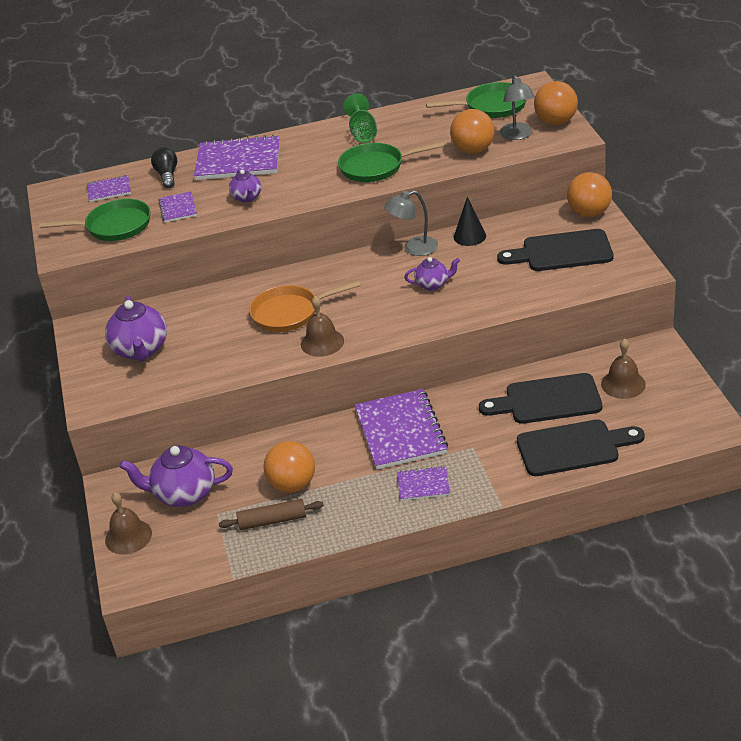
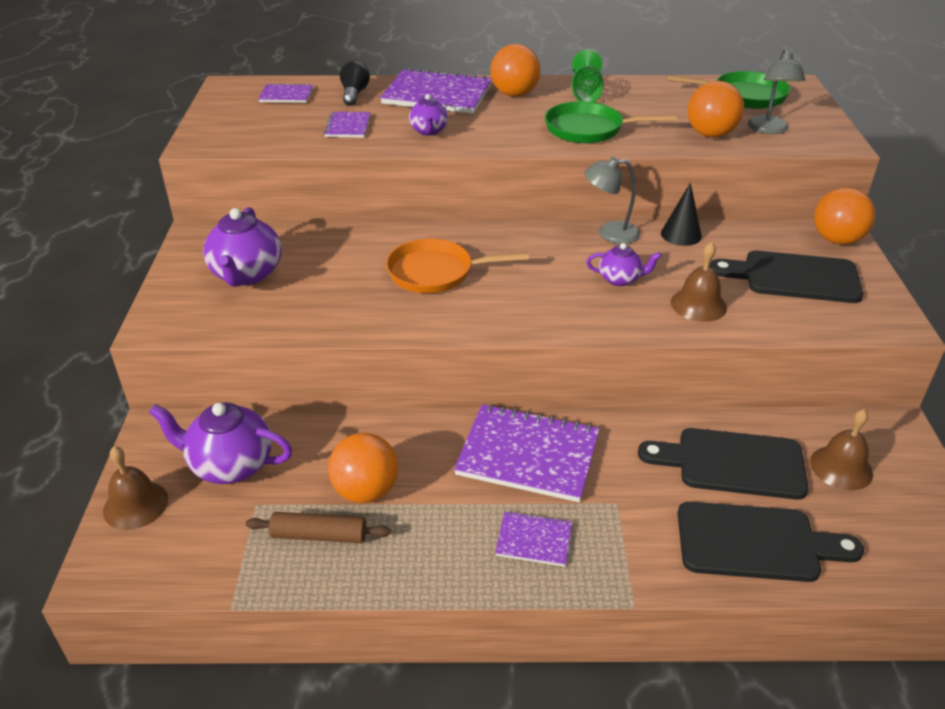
camera: 10 degrees right, 0 degrees up
green pan [40,199,151,241] -> none
brown bell [301,296,344,357] -> brown bell moved to [671,242,727,322]
purple notebook [355,389,448,470] -> purple notebook turned 75 degrees counterclockwise [454,404,599,502]
orange ball [534,81,578,125] -> orange ball moved to [490,44,541,97]

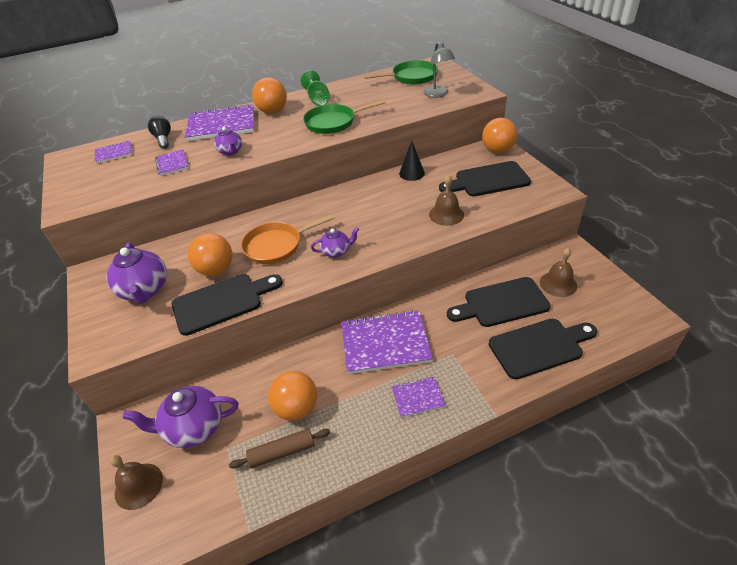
camera: 20 degrees left, 5 degrees up
grey lamp [584,157,640,244] -> none
purple teapot [586,243,661,286] -> purple teapot moved to [311,227,359,258]
orange ball [688,81,744,138] -> orange ball moved to [188,233,233,276]
none -> black cutting board [171,274,283,336]

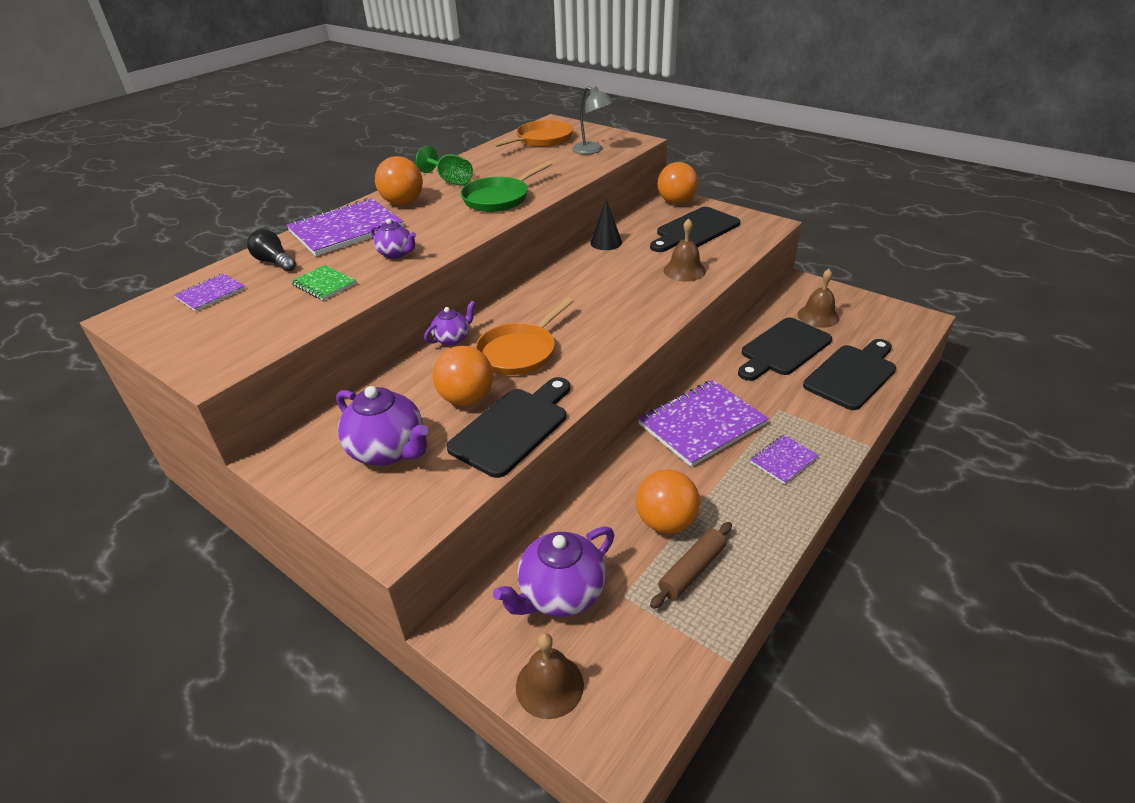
camera: 30 degrees left, 5 degrees down
purple notebook [155,150,188,176] -> green notebook [291,265,357,300]
purple teapot [311,227,359,258] -> purple teapot moved to [424,301,475,346]
green pan [364,60,438,85] -> orange pan [492,120,573,147]

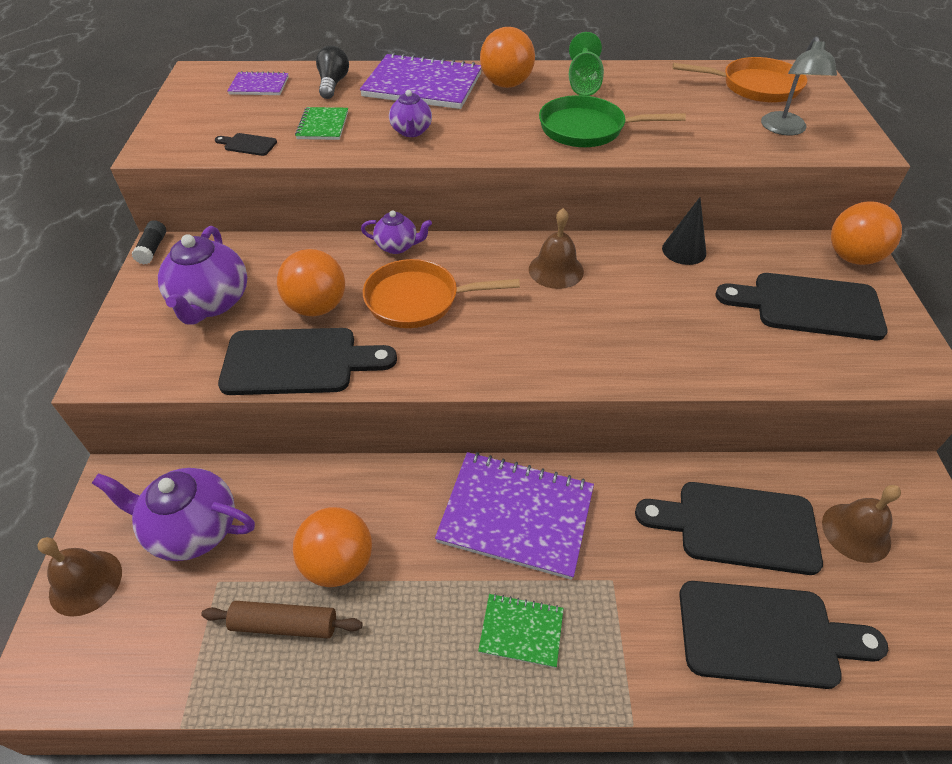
camera: 50 degrees right, 10 degrees up
brown bell [663,218,706,282] -> brown bell moved to [529,208,584,289]
purple notebook [750,435,819,484] -> green notebook [478,593,564,668]
none -> black glue stick [132,220,166,265]
none -> black cutting board [215,133,277,156]

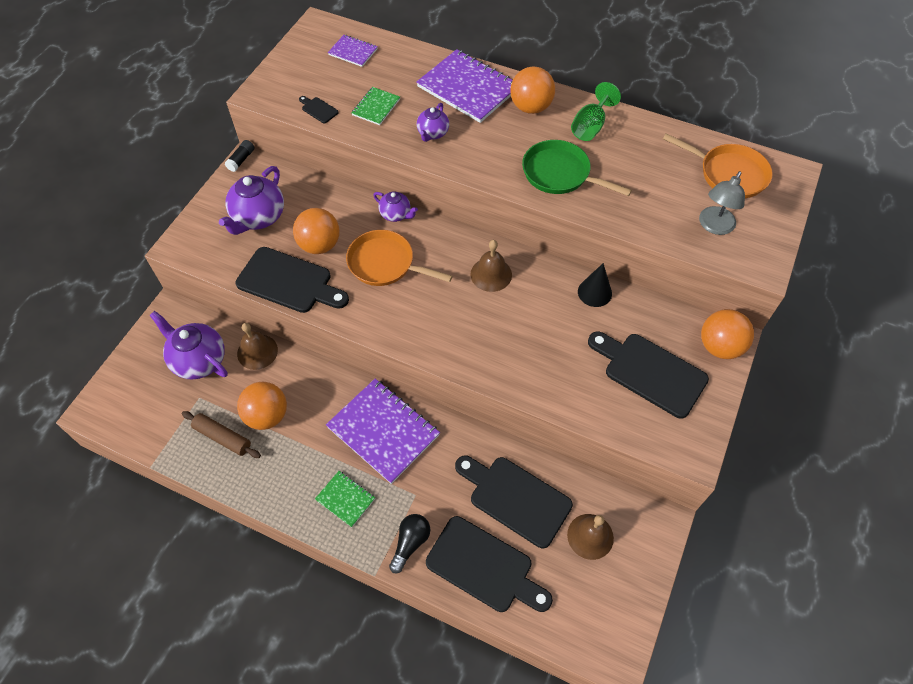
camera: 25 degrees right, 10 degrees up
brown bell [38,537,122,617] -> brown bell moved to [237,323,278,370]
black light bulb [316,45,349,99] -> black light bulb moved to [389,514,430,573]

